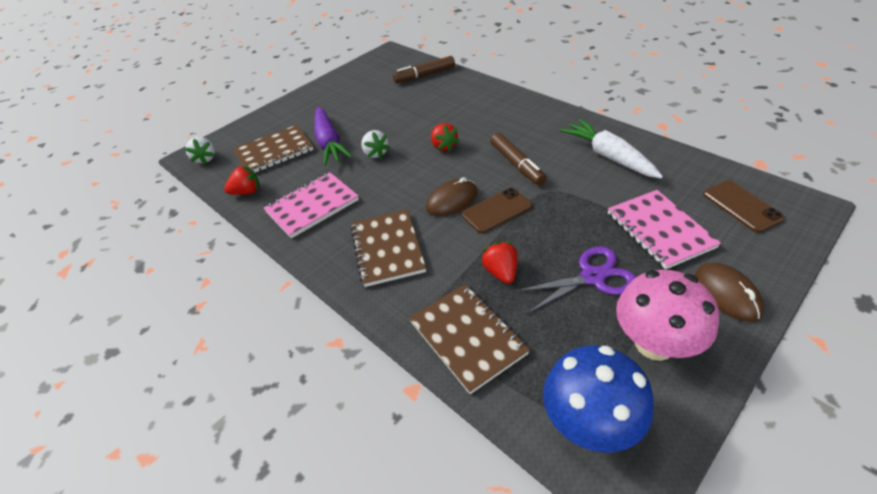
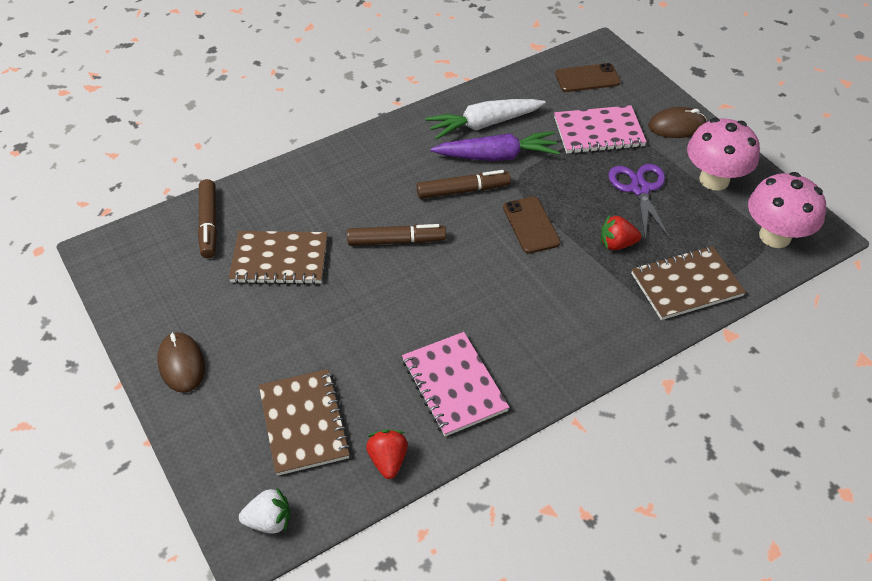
camera: 80 degrees left, 5 degrees up
purple carrot [314,107,353,166] -> purple carrot moved to [431,131,560,161]
brown notebook [350,209,426,287] -> brown notebook moved to [229,231,327,285]
white strawberry [361,130,390,158] -> none
brown mouse [426,177,478,216] -> brown mouse moved to [157,332,205,393]
red strawberry [431,123,459,152] -> brown marker [347,224,446,246]
blue mushroom [543,346,654,452] -> pink mushroom [748,172,826,248]

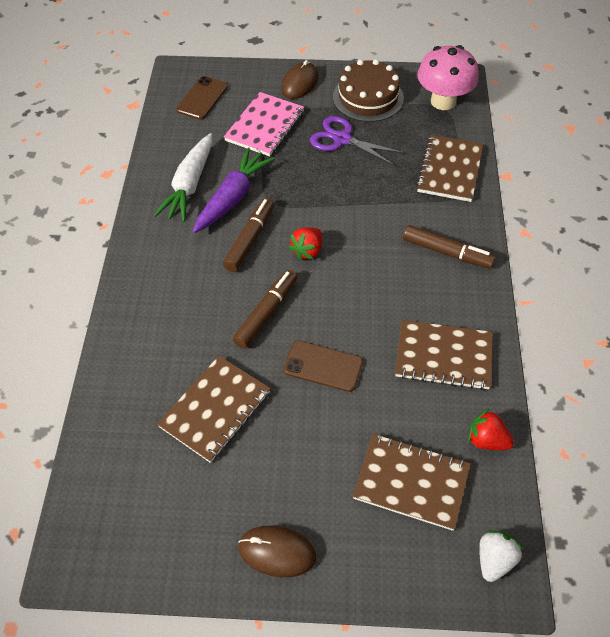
camera: 55 degrees left, 5 degrees up
brown marker [198,179,217,258] -> brown marker moved to [403,225,496,269]
pink notebook [402,332,509,437] -> brown notebook [395,320,493,390]
brown phone [503,196,561,254] -> brown phone moved to [283,341,363,392]
red strawberry [601,215,641,250] -> red strawberry moved to [289,227,322,260]
pink mushroom [687,118,760,191] -> brown cake [333,59,404,122]

